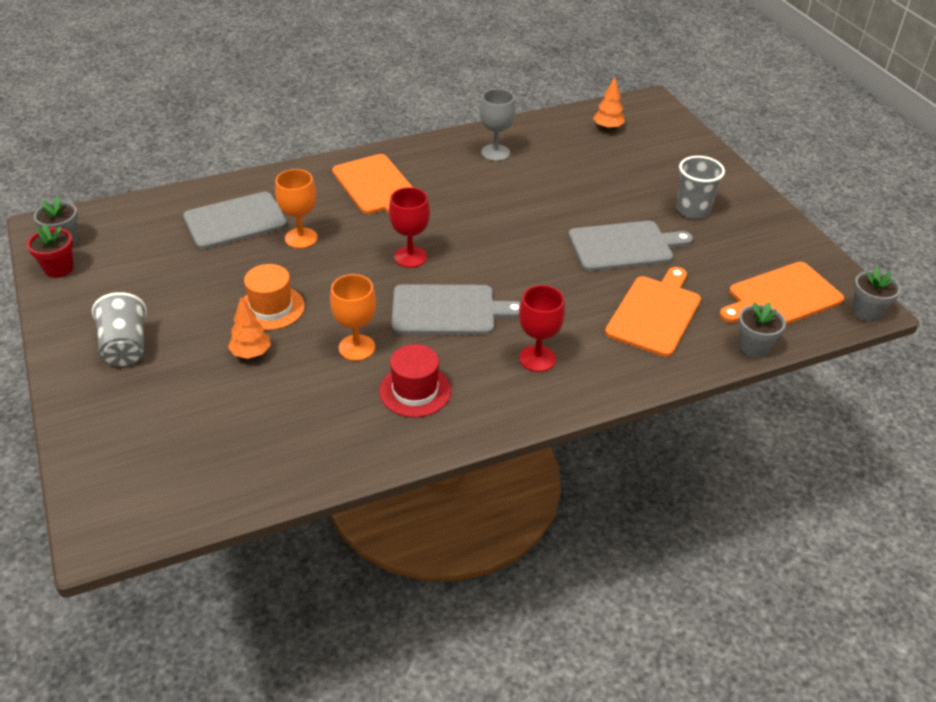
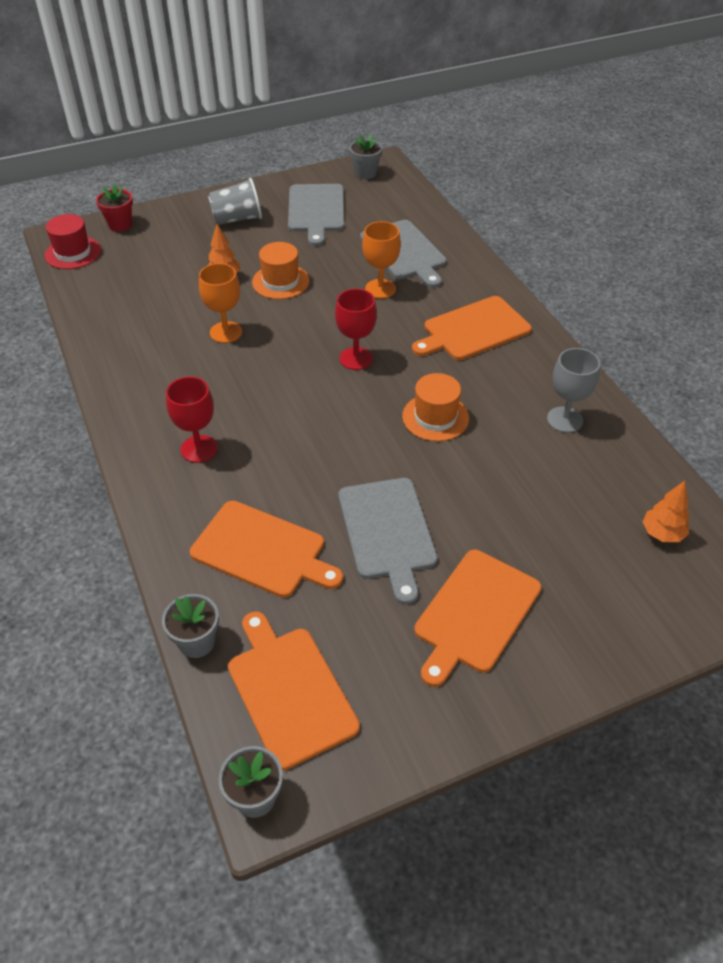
camera: 90 degrees right, 5 degrees up
red flower pot [27,224,74,278] -> red flower pot moved to [96,183,133,231]
red hat [379,344,451,417] -> red hat moved to [44,214,101,269]
grey cutting board [392,284,521,335] -> grey cutting board moved to [288,184,345,246]
grey cup [676,156,725,219] -> orange cutting board [414,550,541,687]
none -> orange hat [402,373,469,441]

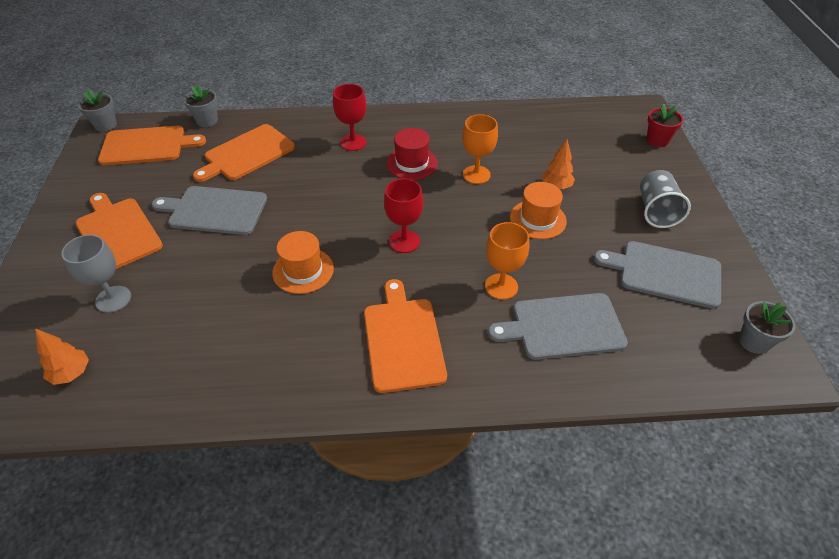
camera: 110 degrees right, 0 degrees up
red hat [44,214,101,269] -> red hat moved to [386,128,438,180]
grey goblet [547,348,600,433] -> grey goblet moved to [61,235,131,313]

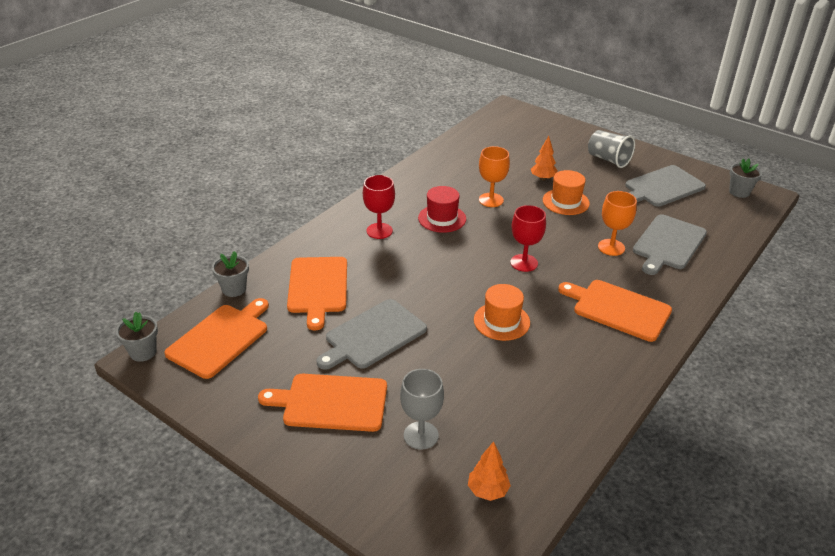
camera: 50 degrees left, 10 degrees down
red flower pot [647,103,683,147] -> none

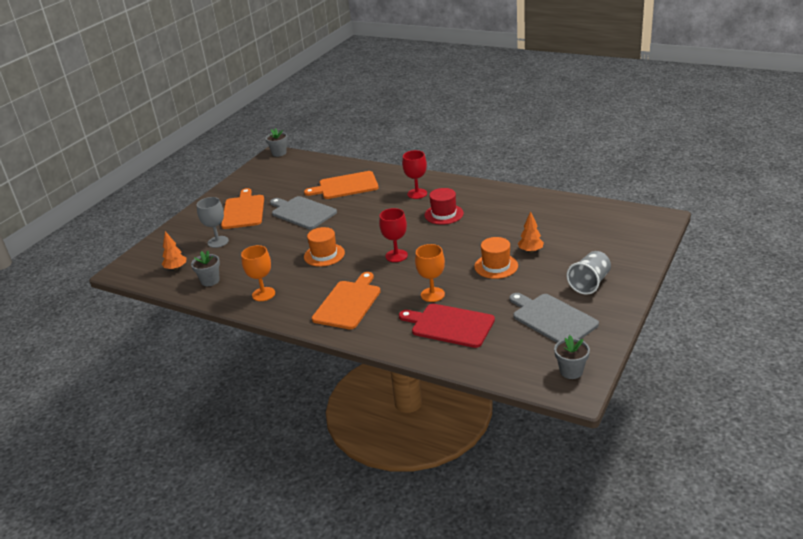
camera: 85 degrees right, 5 degrees down
orange cutting board [164,298,269,379] -> none
grey flower pot [212,251,249,297] -> grey flower pot moved to [191,251,220,286]
orange goblet [479,146,510,207] -> orange goblet moved to [241,245,275,301]
grey cutting board [633,214,707,275] -> red cutting board [399,304,495,348]

